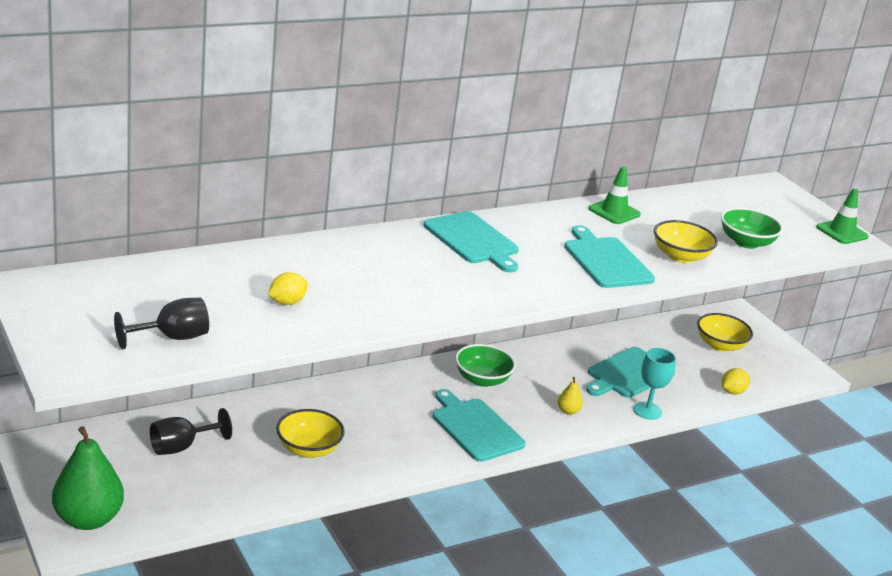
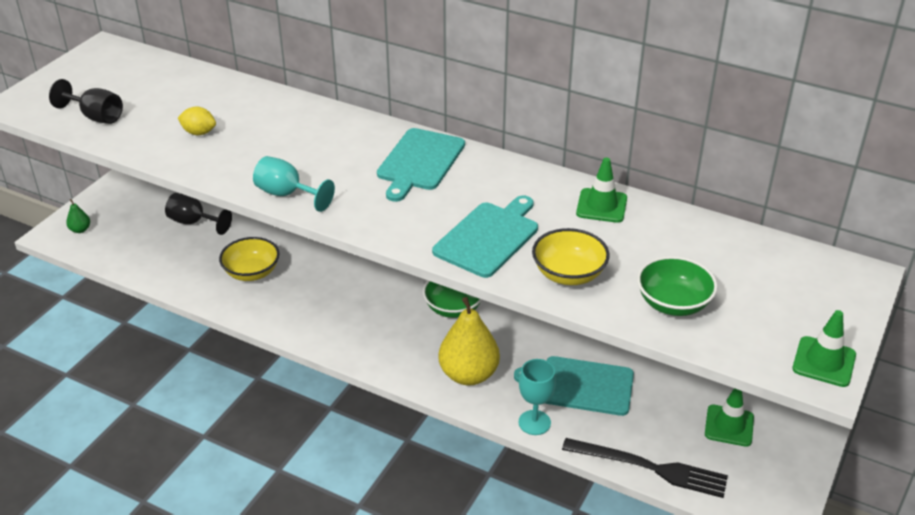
camera: 60 degrees right, 10 degrees up
green pear [52,426,124,530] -> green pear [66,199,90,233], size x0.44
turquoise cutting board [432,389,526,462] -> none
yellow pear [558,377,583,415] -> yellow pear [438,297,500,386], size x2.29
yellow bowl [697,313,753,352] -> green traffic cone [705,388,754,447]
yellow lemon [722,368,750,395] -> black fork [562,438,728,498]
none -> turquoise goblet [253,156,335,212]

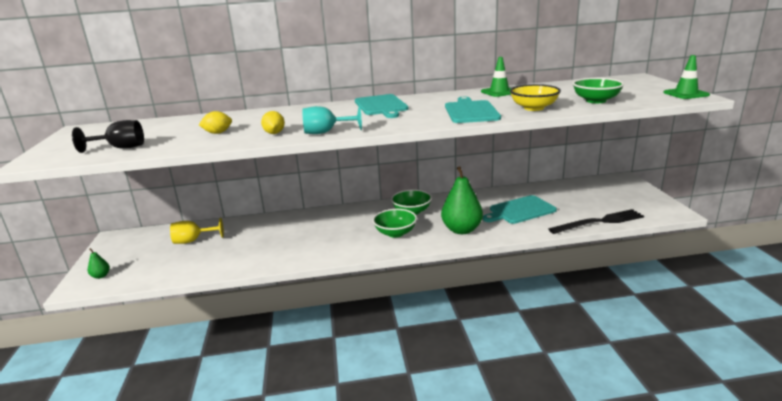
camera: 35 degrees left, 15 degrees down
black goblet [165,193,232,235] -> yellow goblet [170,218,224,244]
yellow bowl [219,237,280,281] -> none
yellow pear [438,297,500,386] -> green pear [441,166,483,234]
turquoise goblet [519,359,556,435] -> none
green traffic cone [705,388,754,447] -> none
none -> yellow lemon [261,111,285,134]
none -> green bowl [373,209,417,238]

